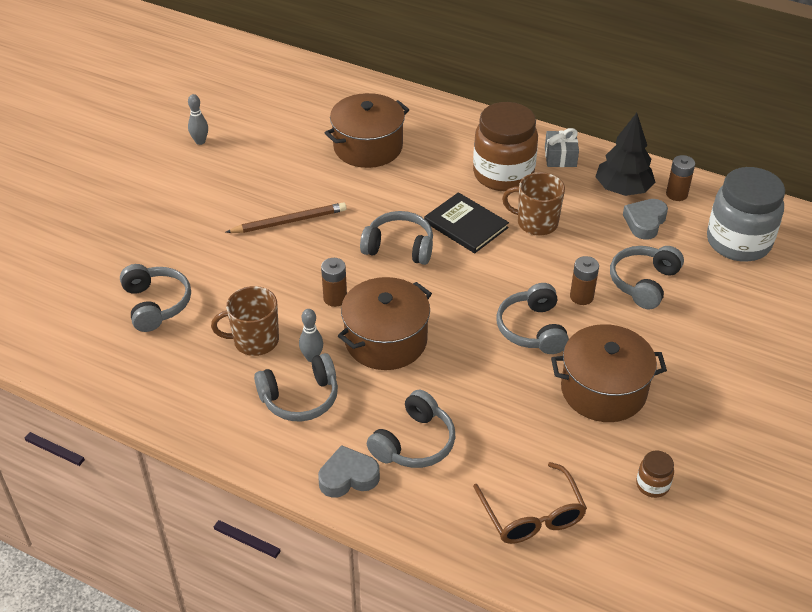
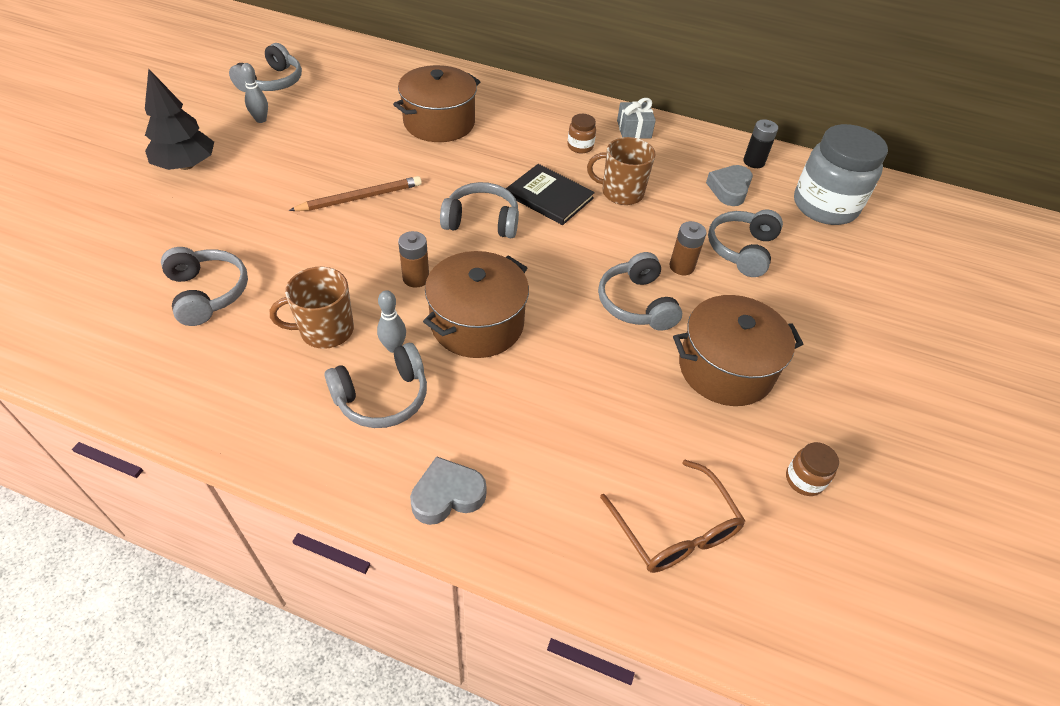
camera: 10 degrees left, 5 degrees up
grey headphones [367,390,456,468] -> grey headphones moved to [229,43,302,92]
brown jar [473,102,538,191] -> brown jar [568,114,596,153], size x0.42
black tree [596,113,655,196] -> black tree moved to [145,68,214,170]
brown battery [666,155,695,201] -> black battery [743,119,778,168]

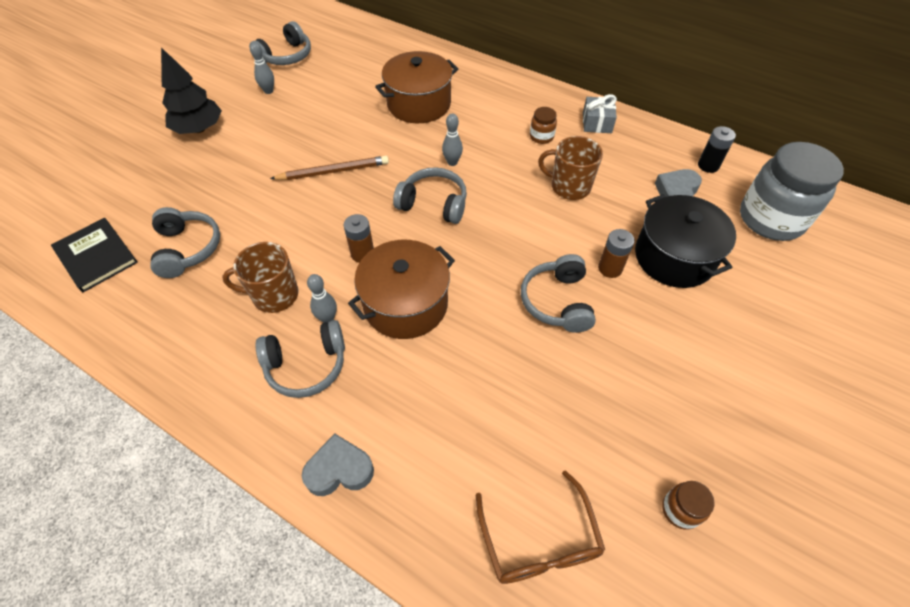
camera: 15 degrees right, 5 degrees up
black book [506,164,595,225] -> black book moved to [51,218,138,292]
brown pot [673,295,803,406] -> none
grey headphones [708,210,783,277] -> black pot [635,194,736,288]
none -> grey bowling pin [442,113,463,166]

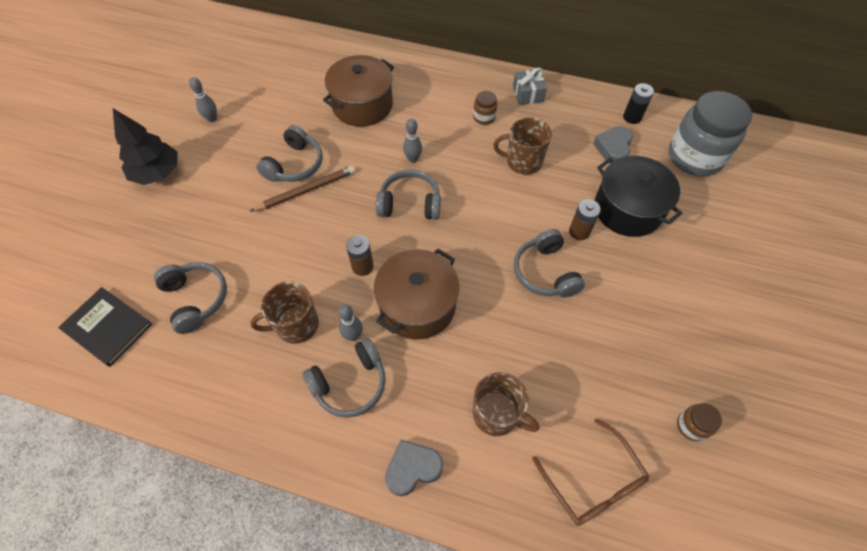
camera: 15 degrees left, 5 degrees up
grey headphones [249,21,311,65] -> grey headphones moved to [256,125,323,182]
none -> brown mug [473,372,539,436]

